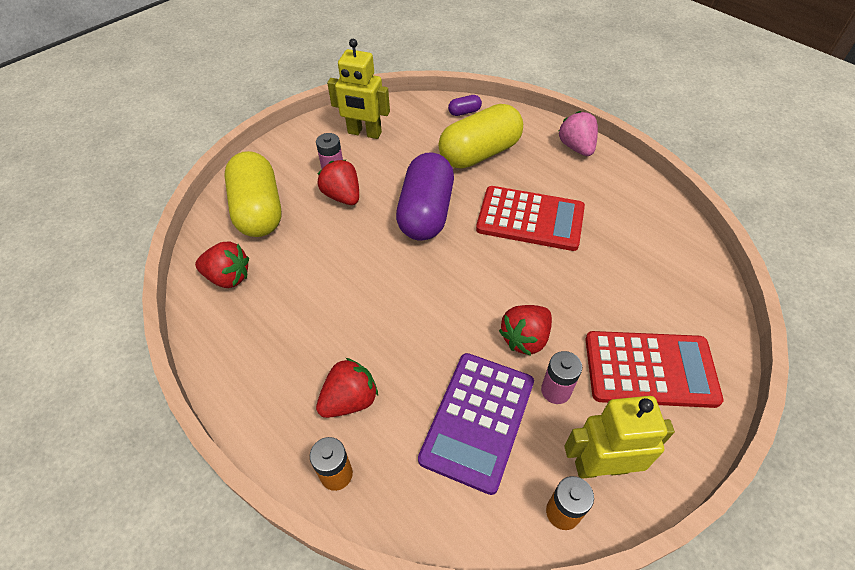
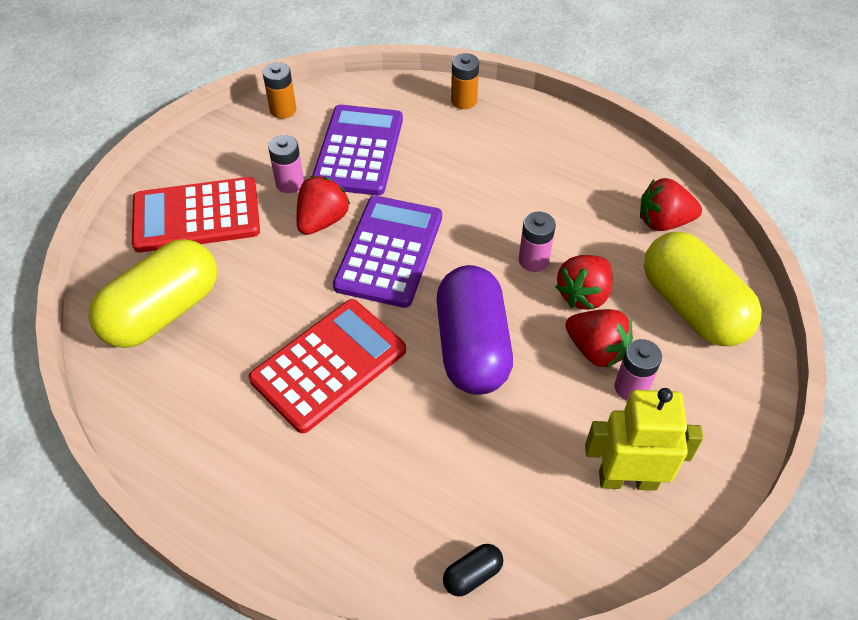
camera: 165 degrees right, 0 degrees up
red strawberry [316,358,378,418] -> red strawberry moved to [556,255,613,310]
yellow capsule [438,104,523,169] -> yellow capsule moved to [89,239,217,348]
purple capsule [448,95,482,116] -> black capsule [443,544,503,597]
red calculator [476,186,585,251] -> red calculator turned 135 degrees clockwise [249,299,406,433]
pink strawberry [558,111,598,156] -> none
yellow robot [564,396,675,479] -> none
none -> purple calculator [333,196,442,308]
none -> pink battery [519,212,556,272]

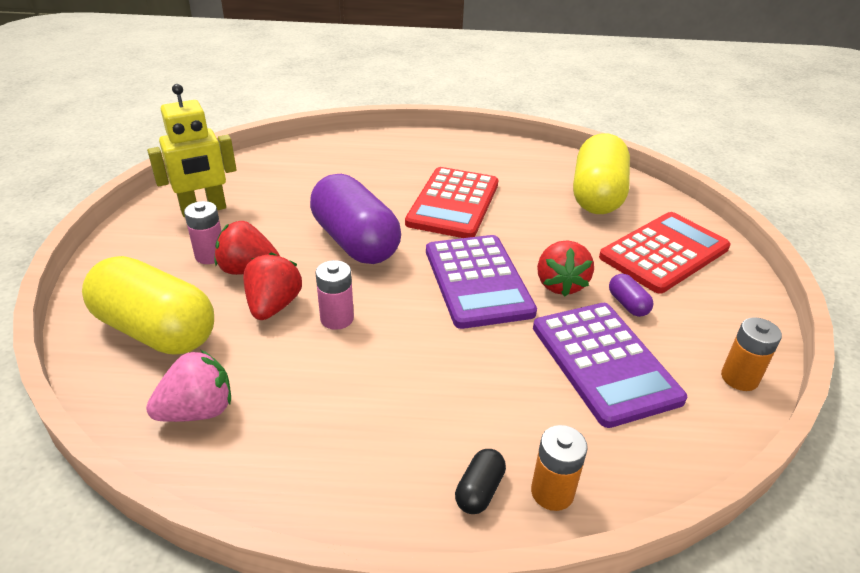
camera: 150 degrees right, 15 degrees down
pink battery [268,135,304,193] -> purple capsule [609,274,654,317]
black capsule [443,544,503,597] -> black capsule moved to [455,449,506,514]
red strawberry [640,178,702,231] -> pink strawberry [146,350,231,422]

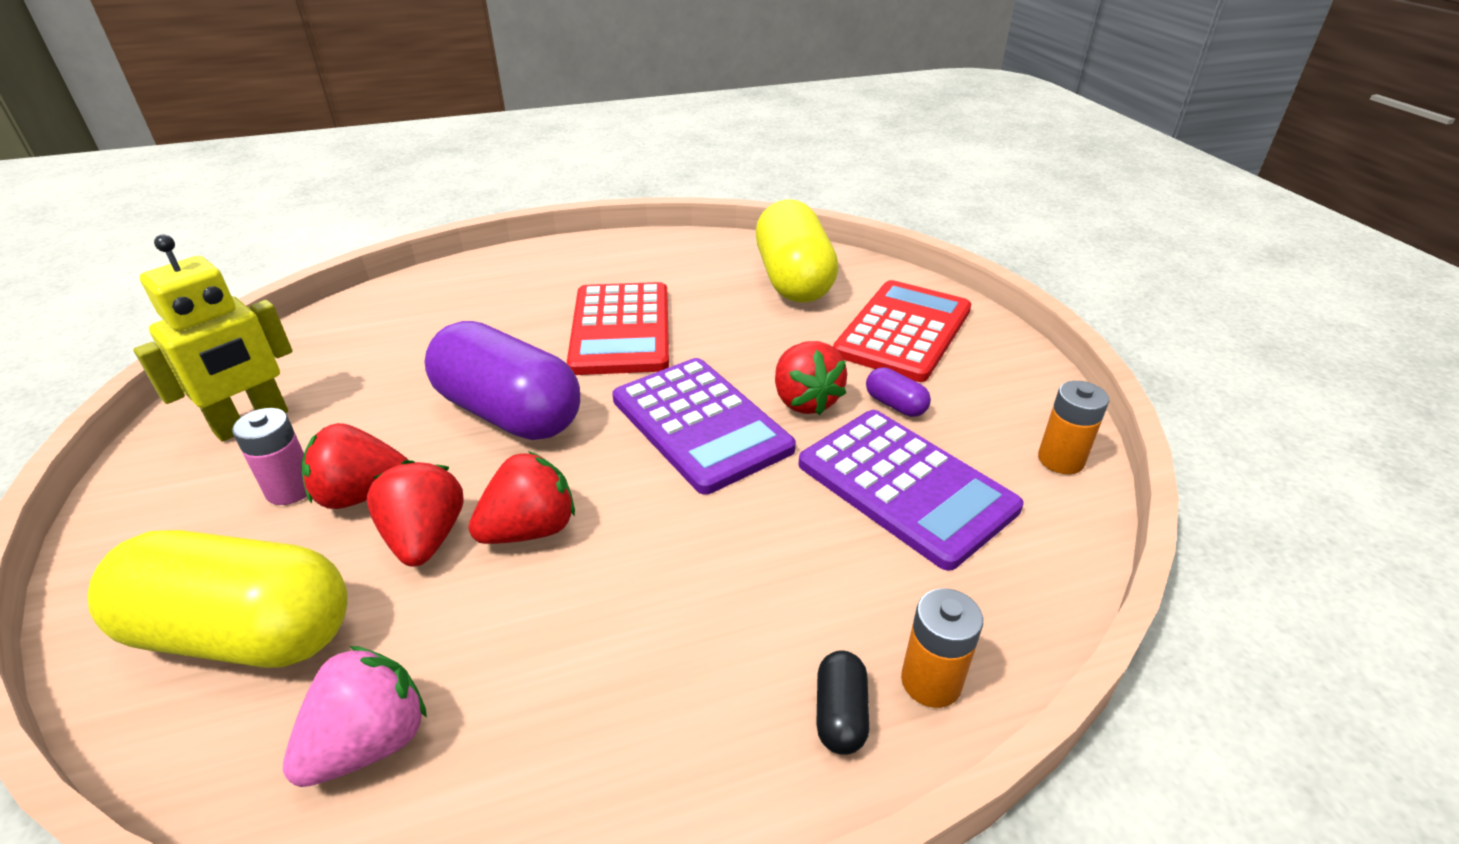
camera: 20 degrees left, 0 degrees up
pink battery [315,260,354,330] -> red strawberry [468,451,575,544]

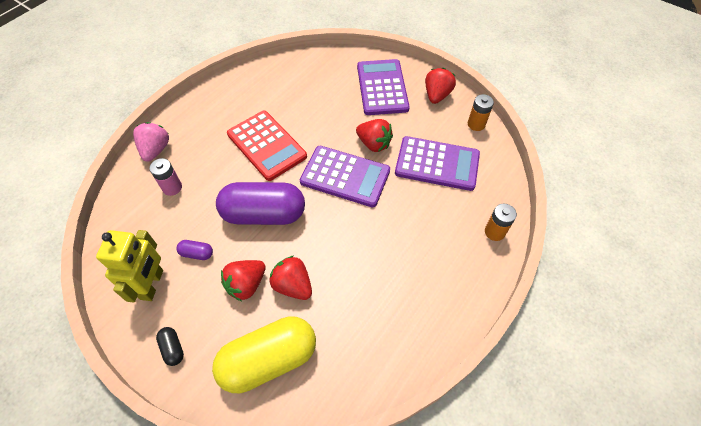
camera: 35 degrees left, 20 degrees up
pink battery [232,408,307,505] -> pink battery moved to [149,158,182,196]
pink strawberry [283,646,427,787] -> pink strawberry moved to [133,122,169,162]
red strawberry [468,451,575,544] -> red strawberry moved to [425,68,456,104]
yellow capsule [756,199,838,303] -> none
black capsule [816,651,869,755] -> black capsule moved to [156,327,184,366]
red calculator [833,280,971,382] -> purple calculator [357,59,410,115]
purple capsule [866,367,931,417] -> purple capsule moved to [176,240,213,260]

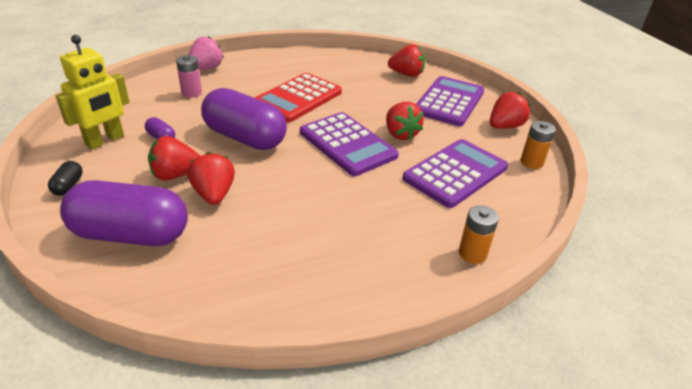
camera: 30 degrees right, 20 degrees down
yellow capsule [212,316,316,393] -> purple capsule [60,180,188,246]
red calculator [227,111,307,181] -> red calculator turned 45 degrees clockwise [254,73,342,123]
purple calculator [395,136,480,191] -> purple calculator turned 90 degrees counterclockwise [402,139,508,208]
none -> red strawberry [388,44,425,77]

